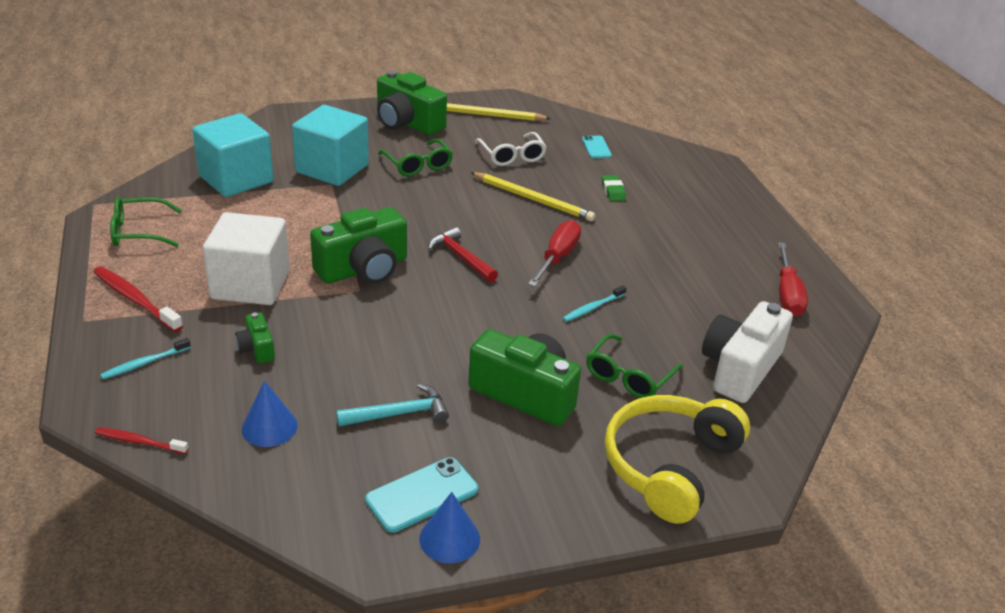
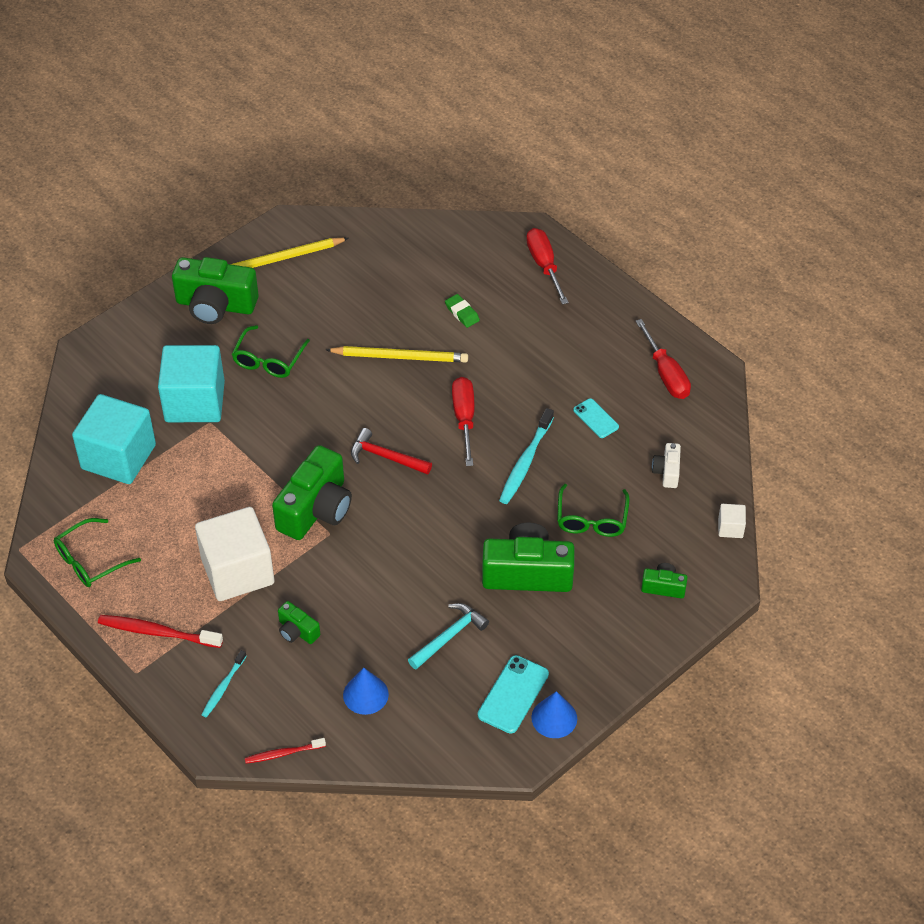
camera: 25 degrees left, 15 degrees up
green glasses [378,139,453,177] -> green glasses turned 75 degrees clockwise [232,325,310,378]
white glasses [475,132,547,166] -> none
turquoise toothbrush [563,285,626,322] -> turquoise toothbrush [499,408,554,504], size x1.65
turquoise phone [582,135,612,158] -> turquoise phone moved to [573,398,619,438]
yellow headphones [605,395,750,524] -> green camera [641,563,688,599]
white camera [702,301,793,403] -> white camera [652,443,681,488], size x0.48
none -> red screwdriver [526,228,569,304]
none -> white cube [718,504,746,538]

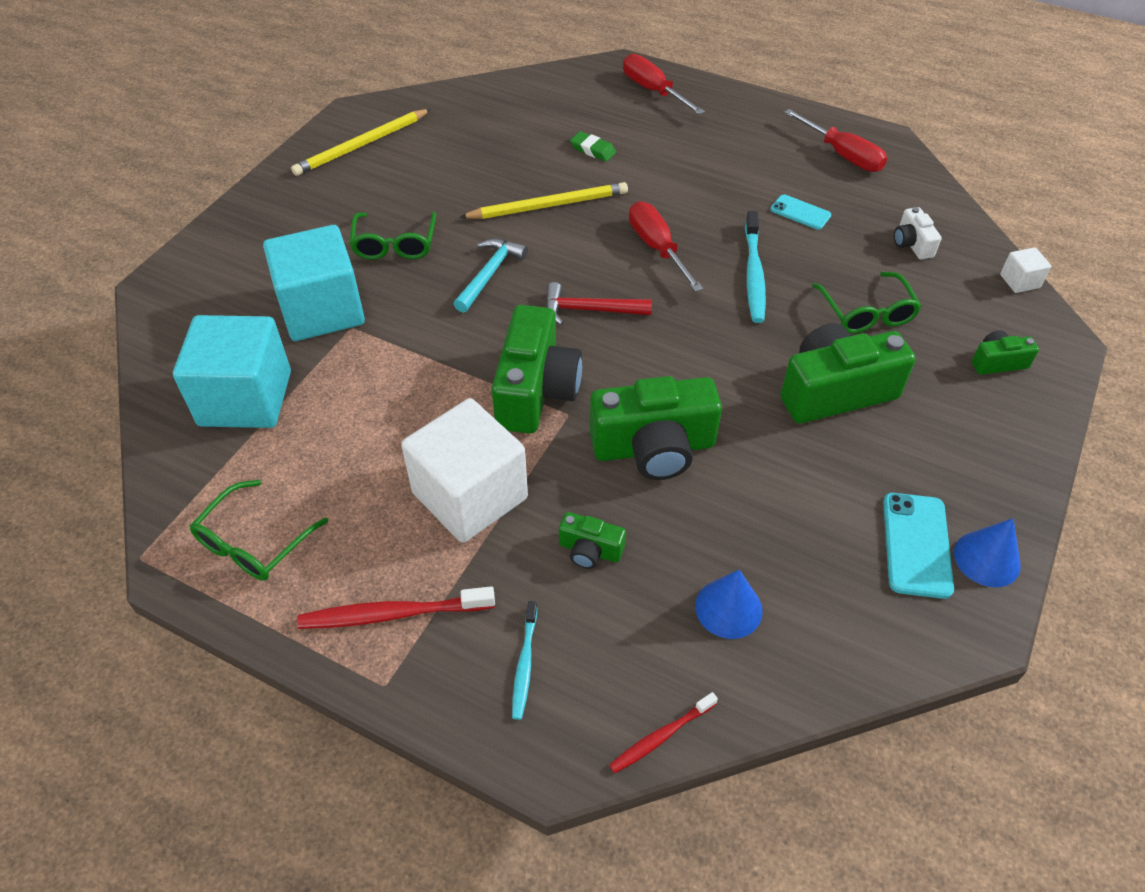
camera: 20 degrees left, 0 degrees up
green camera [172,257,259,324] -> green camera moved to [590,376,722,480]
turquoise hammer [408,603,489,670] -> turquoise hammer moved to [454,238,528,313]

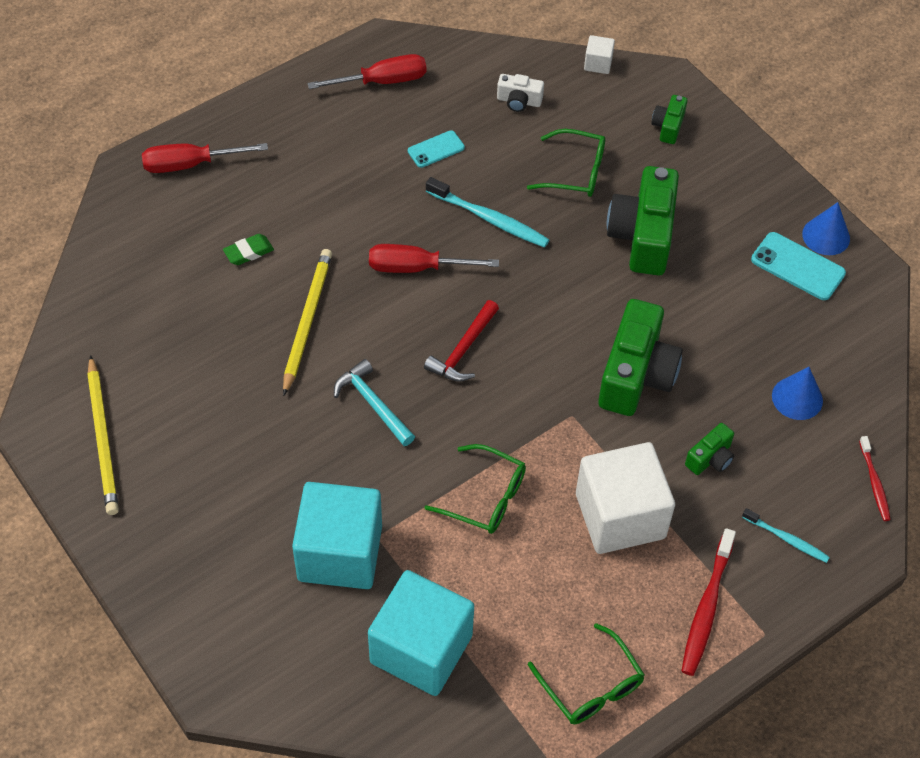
camera: 65 degrees left, 5 degrees up
green glasses [349,212,436,260] -> green glasses moved to [424,444,526,534]
green camera [492,305,582,434] -> none

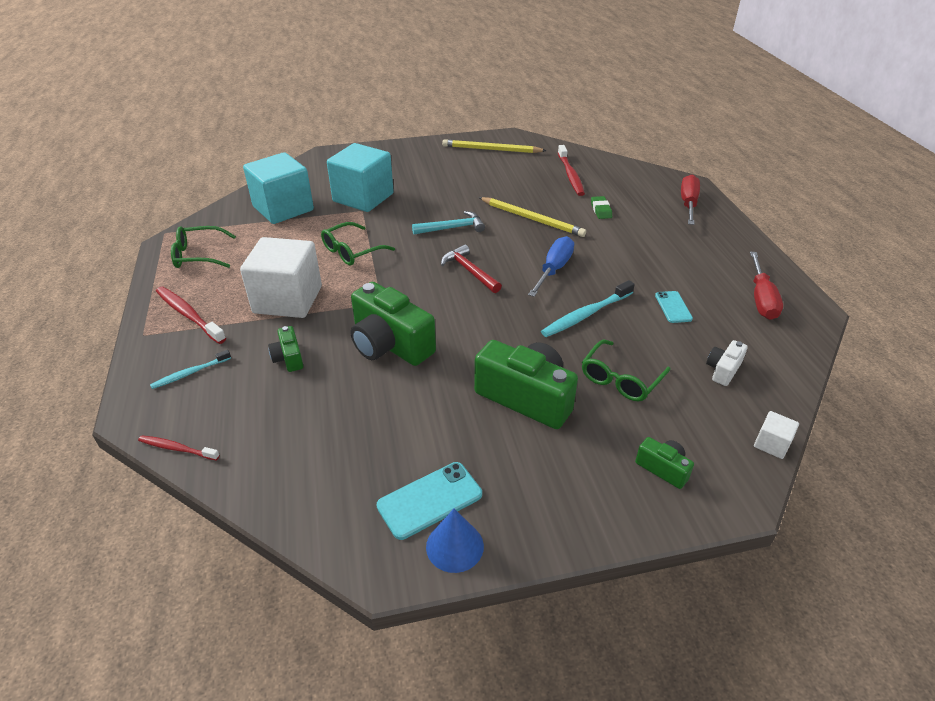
camera: 115 degrees right, 15 degrees down
red screwdriver [369,244,499,273] -> blue screwdriver [528,236,574,297]
blue cone [772,367,823,420] -> none
none -> red toothbrush [558,145,585,196]

